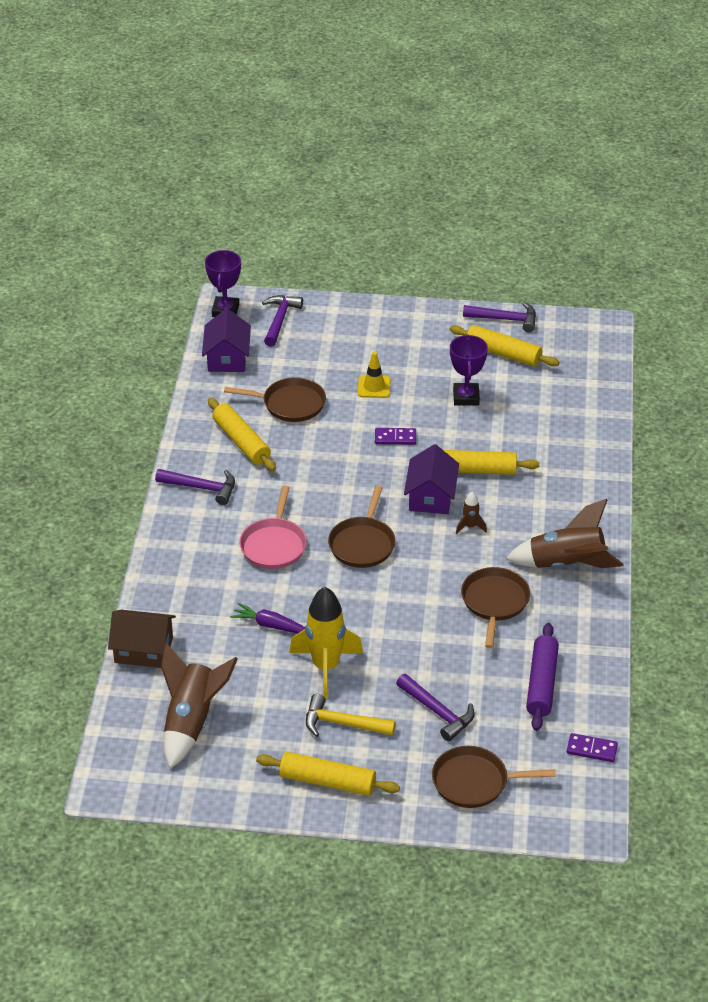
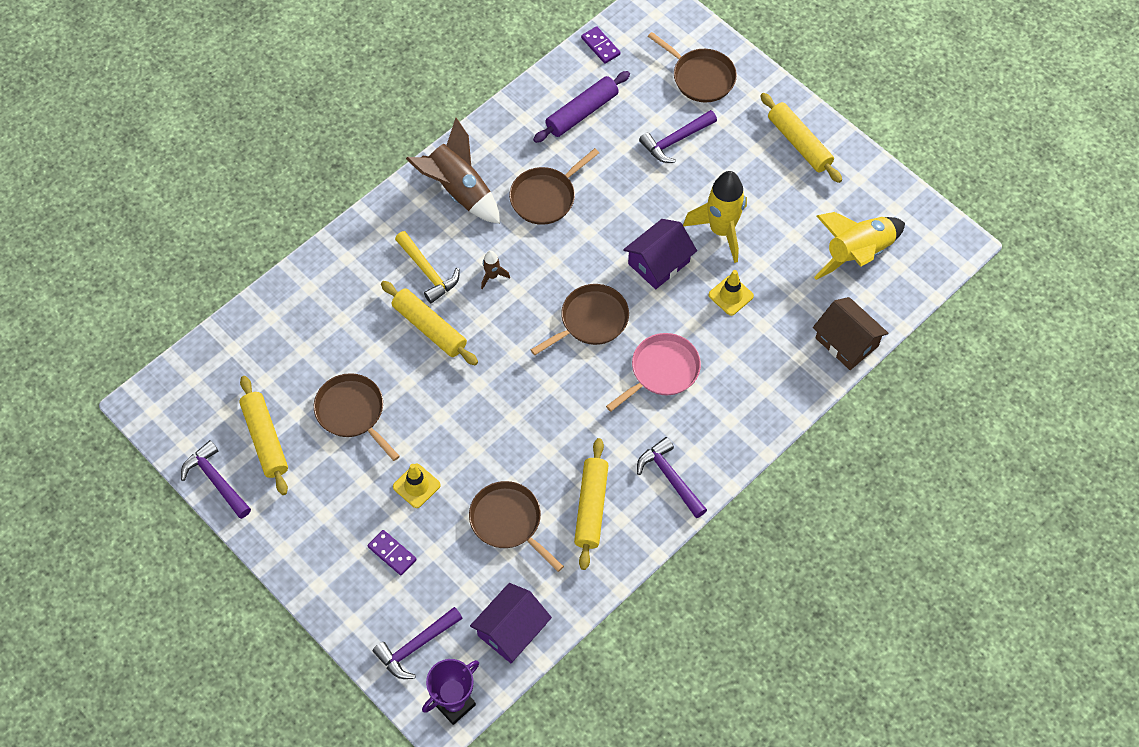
camera: 140 degrees left, 20 degrees up
brown rocket [161,643,238,768] -> yellow rocket [814,212,905,280]
purple carrot [230,603,305,634] -> yellow traffic cone [709,270,754,316]
yellow hammer [306,694,396,737] -> yellow hammer moved to [395,231,459,303]
purple domino [375,428,416,445] -> purple domino moved to [368,530,417,575]
purple hammer [396,674,475,741] -> purple hammer turned 120 degrees counterclockwise [639,110,717,163]
purple house [404,444,459,514] -> purple house moved to [623,219,697,289]
purple trophy [450,334,488,405] -> brown pan [314,373,400,461]

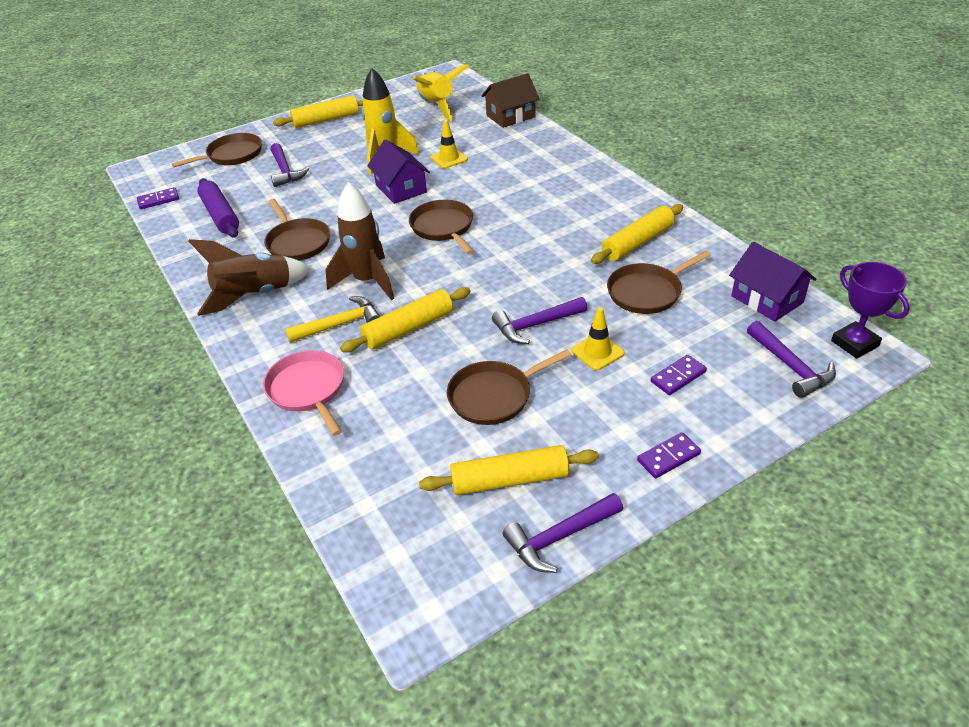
camera: 75 degrees left, 20 degrees down
brown rocket [481,251,510,289] -> brown rocket [325,182,394,300], size x2.21
yellow rolling pin [574,438,609,570] -> yellow rolling pin turned 60 degrees counterclockwise [591,204,683,264]
pink pan [606,333,701,412] -> pink pan moved to [263,350,344,436]
purple hammer [637,437,707,518] -> purple hammer moved to [492,297,587,344]
none -> purple domino [637,432,701,478]

